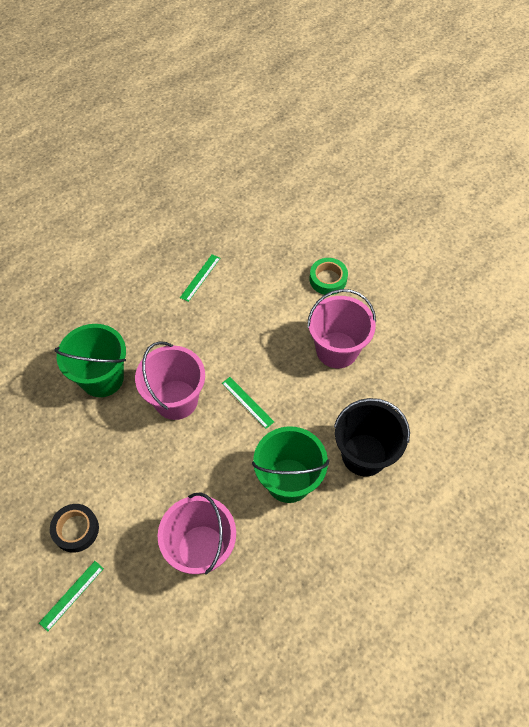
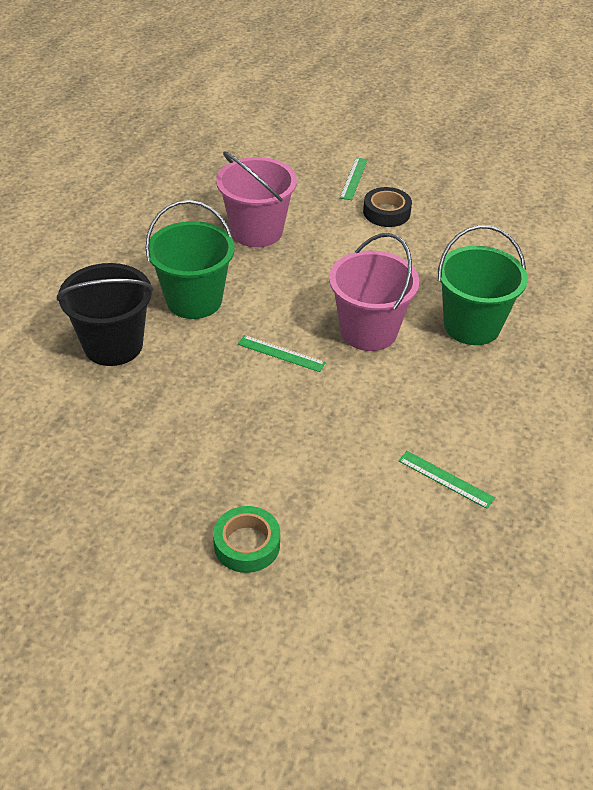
camera: 155 degrees right, 15 degrees down
green ruler [180,254,220,302] -> green ruler turned 60 degrees counterclockwise [398,451,495,509]
pink bucket [307,289,376,368] -> none

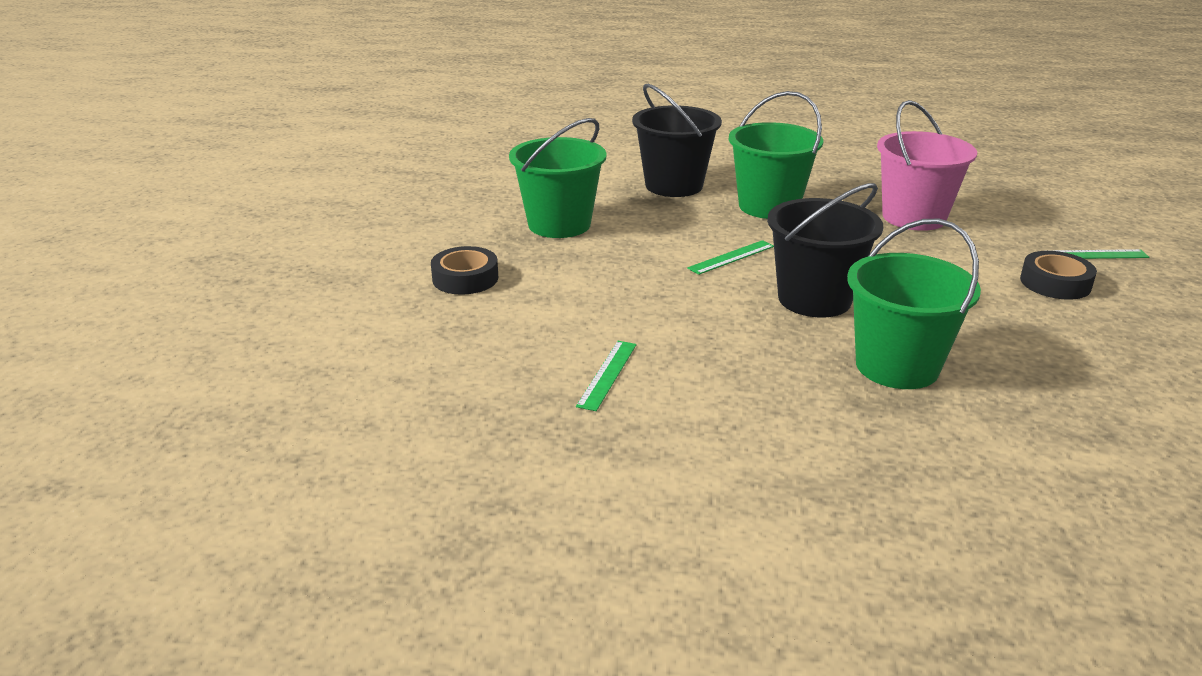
camera: 75 degrees right, 15 degrees down
green tape [213,506,280,573] -> black tape [431,246,498,295]
green ruler [238,335,326,372] -> green ruler turned 45 degrees clockwise [687,240,774,275]
pink bucket [329,233,419,351] -> black bucket [767,183,884,317]
none -> green bucket [509,118,607,238]

